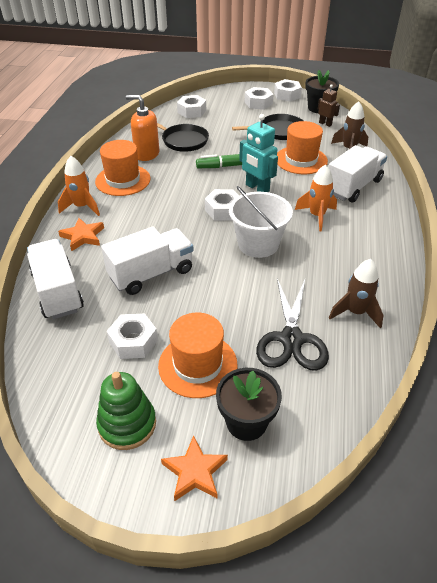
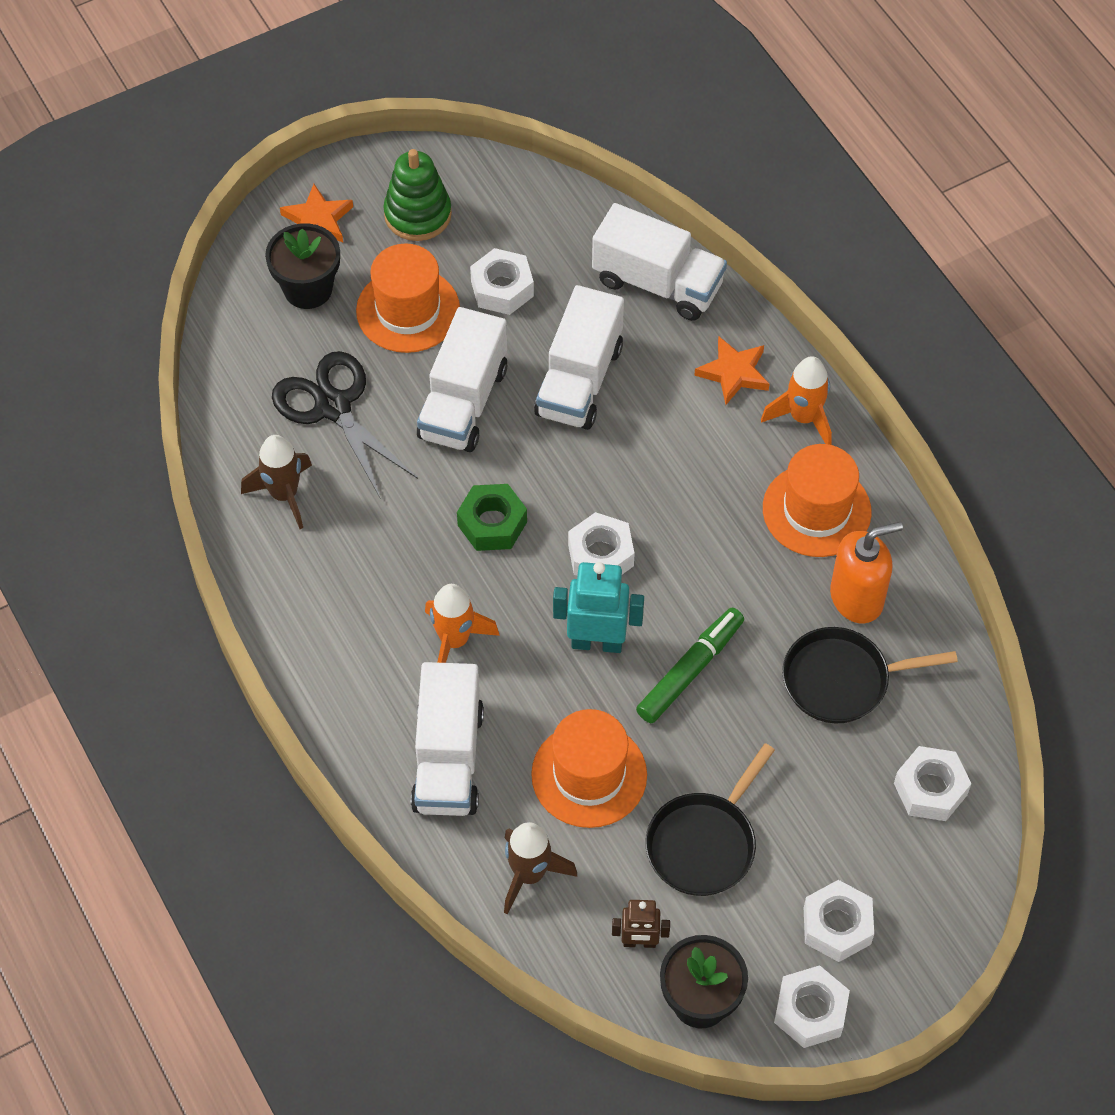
camera: 140 degrees right, 15 degrees up
white bucket [229,186,293,258] -> green nut [457,484,527,551]
none -> white truck [417,307,507,452]

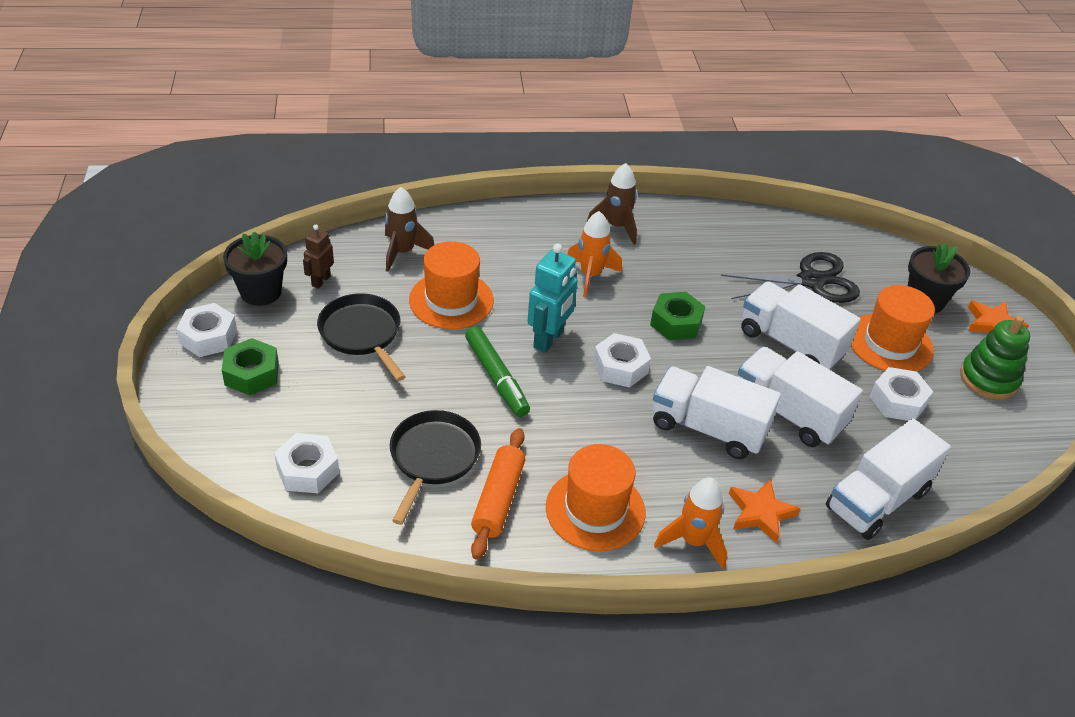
camera: 110 degrees right, 15 degrees down
brown rocket [241,435,312,529] -> brown rocket moved to [587,163,637,245]
white truck [411,662,484,816] -> white truck moved to [653,366,781,459]
white nut [804,880,874,962] -> green nut [222,338,279,396]
orange soap dispenser [830,522,903,624] -> orange rolling pin [471,428,526,560]

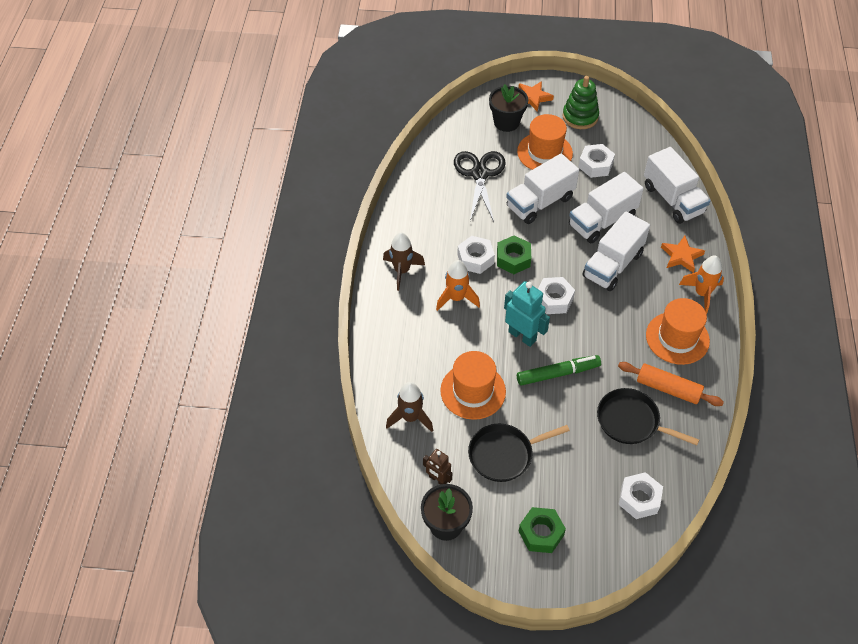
camera: 75 degrees left, 10 degrees up
white nut [176,303,237,357] -> white nut moved to [457,236,495,274]

